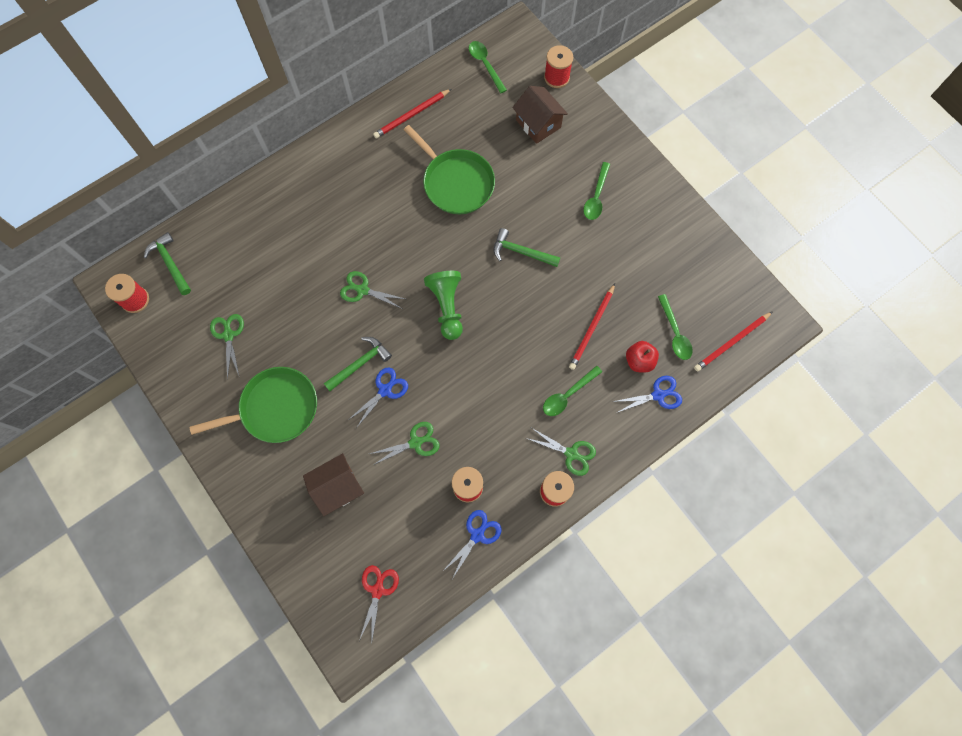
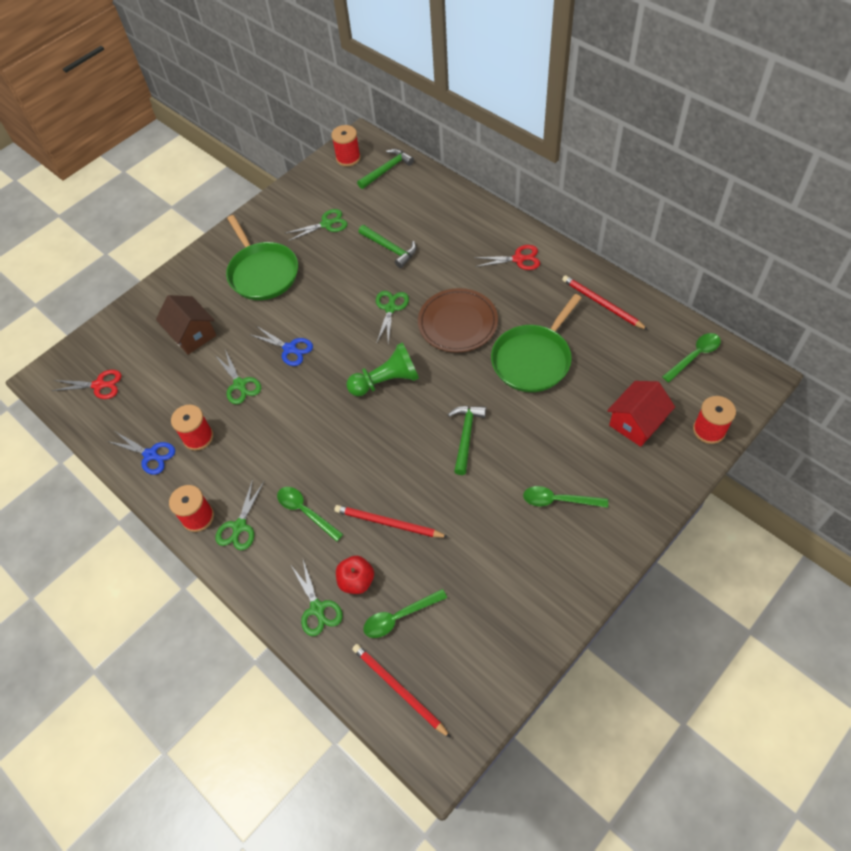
camera: 85 degrees right, 15 degrees down
green hammer [324,337,392,391] -> green hammer moved to [359,225,416,268]
brown house [513,86,568,144] -> red house [607,381,675,447]
blue scissors [612,376,682,412] -> green scissors [290,560,343,636]
none -> brown plate [418,288,498,353]
none -> red scissors [474,245,540,270]

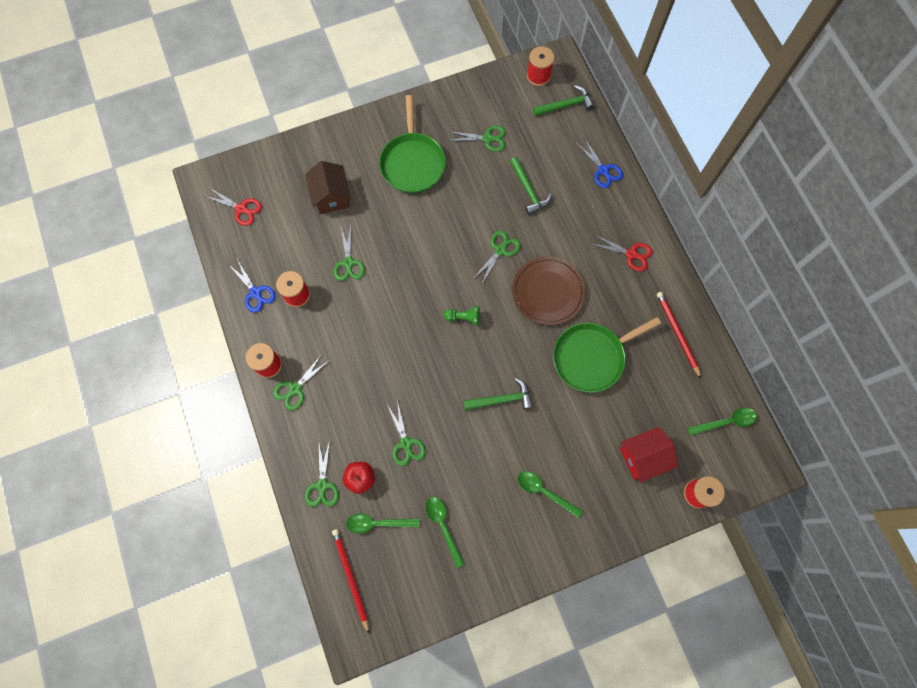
camera: 20 degrees right, 15 degrees up
blue scissors [249,326,313,366] -> blue scissors moved to [576,138,623,188]
green spoon [277,487,343,542] -> green spoon moved to [426,497,465,568]
red pencil [334,505,448,538] -> green scissors [388,400,426,466]
green pawn [346,342,419,396] -> green pawn [444,306,480,326], size x0.58
green hammer [448,406,486,475] -> green hammer turned 45 degrees clockwise [463,378,533,410]

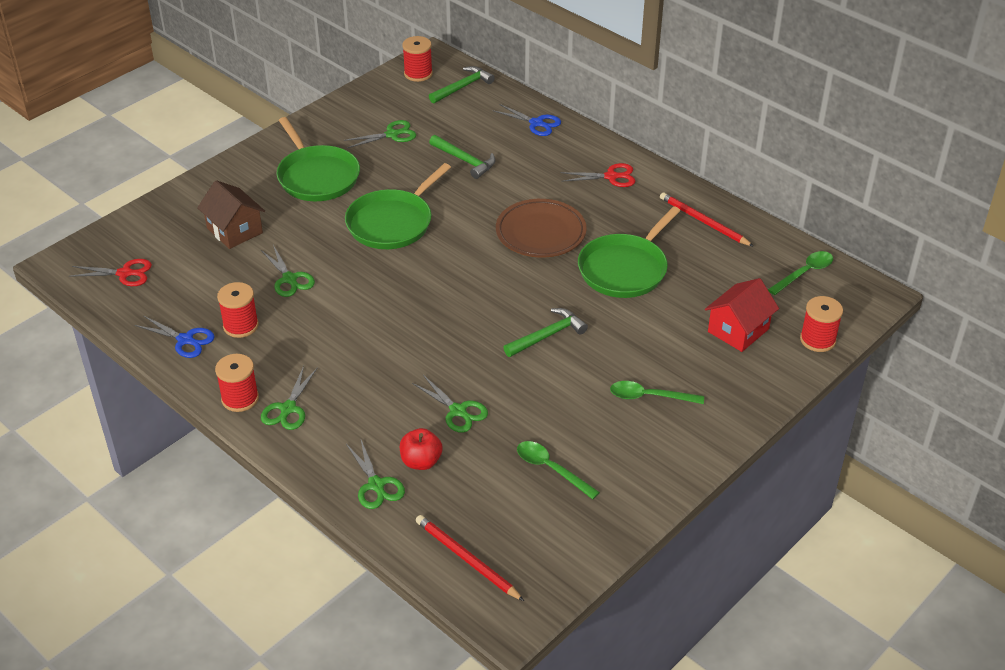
camera: 25 degrees left, 30 degrees down
green spoon [346,513,420,534] -> none
green pawn [444,306,480,326] -> none
green scissors [474,230,521,283] -> none
none -> green pan [345,163,451,249]

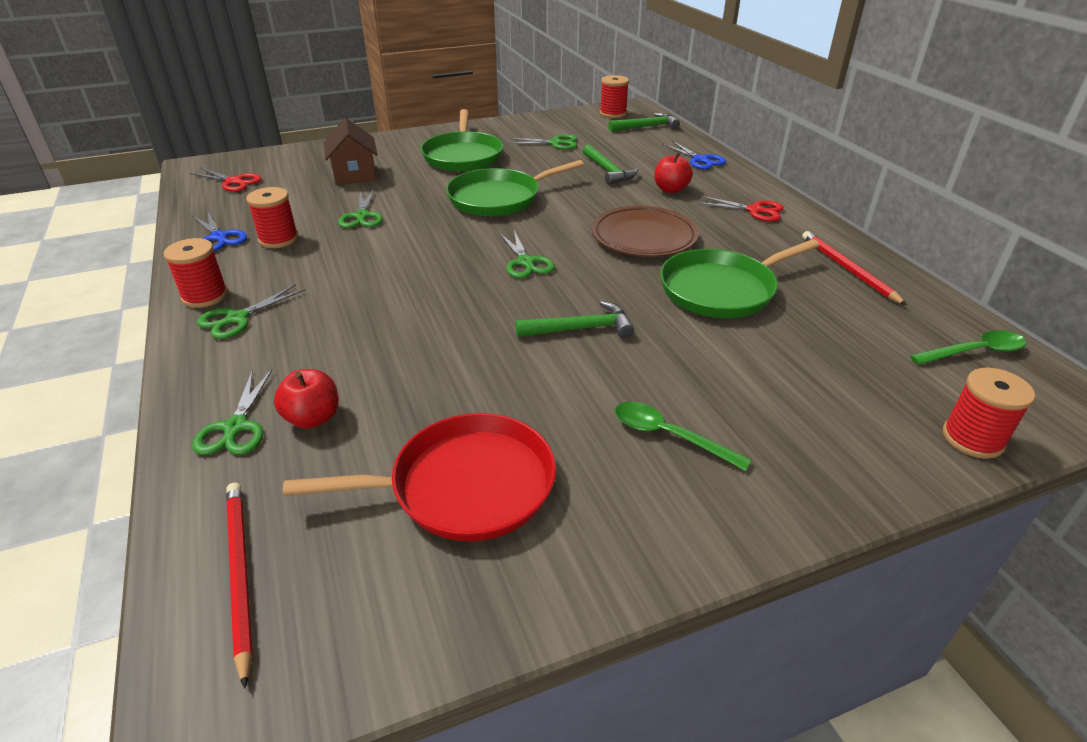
camera: 25 degrees right, 5 degrees down
green scissors [412,375,488,433] -> green scissors moved to [499,230,555,278]
green spoon [517,441,600,499] -> red pan [283,413,556,541]
red house [705,278,779,352] -> none
none -> red apple [654,152,693,193]

